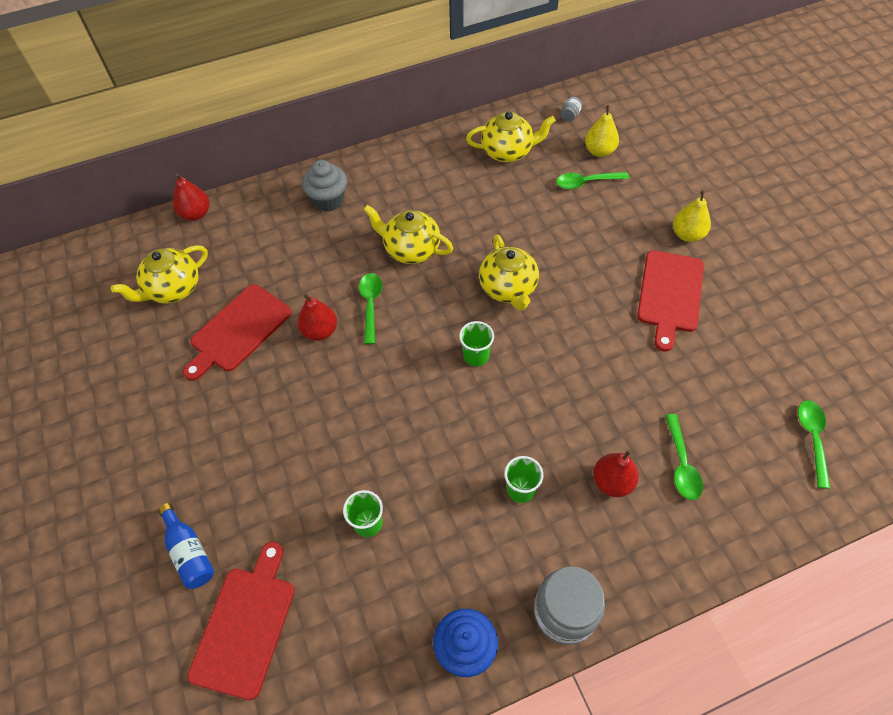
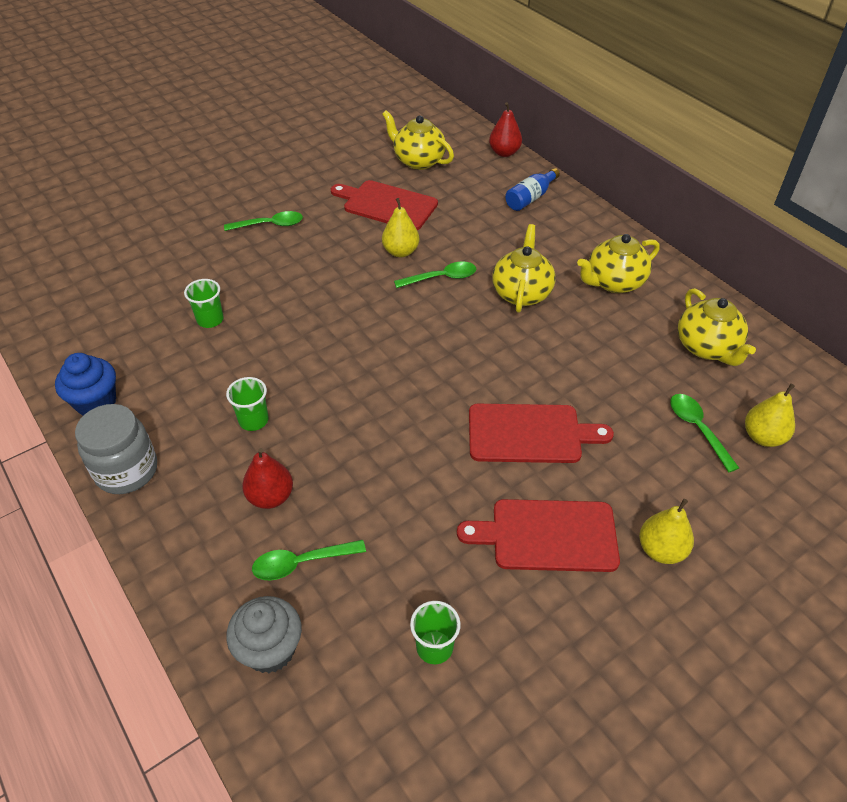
camera: 75 degrees right, 10 degrees down
blue bottle [158,503,214,589] -> blue bottle moved to [505,168,560,211]
red cutting board [188,542,295,700] -> red cutting board moved to [469,404,614,463]
red pear [298,294,337,341] -> yellow pear [382,198,420,258]
grey cupcake [302,160,347,212] -> grey cupcake moved to [226,596,302,673]
green cup [459,321,494,366] -> green cup moved to [410,601,461,664]
yellow teapot [479,235,539,311] -> yellow teapot moved to [577,234,659,293]
grey jar [560,96,582,122] -> none
green spoon [798,400,830,488] -> green spoon moved to [224,211,303,231]

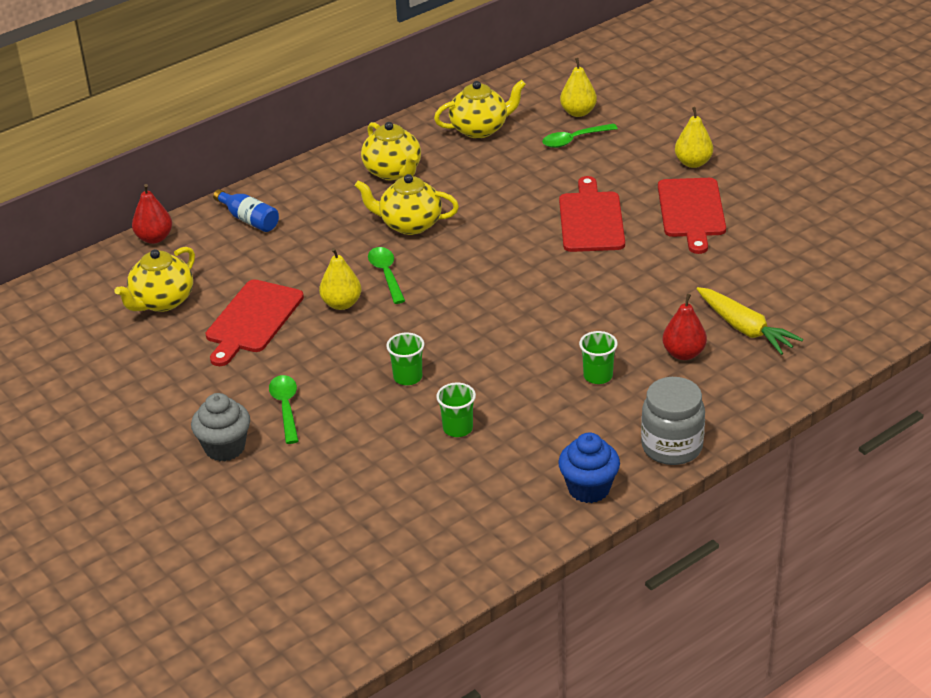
camera: 90 degrees left, 10 degrees down
grey cupcake [226,596,302,673] -> grey cupcake moved to [191,393,250,461]
green spoon [252,540,366,581] -> yellow carrot [697,287,803,355]
green cup [410,601,461,664] -> green cup moved to [386,333,424,385]

